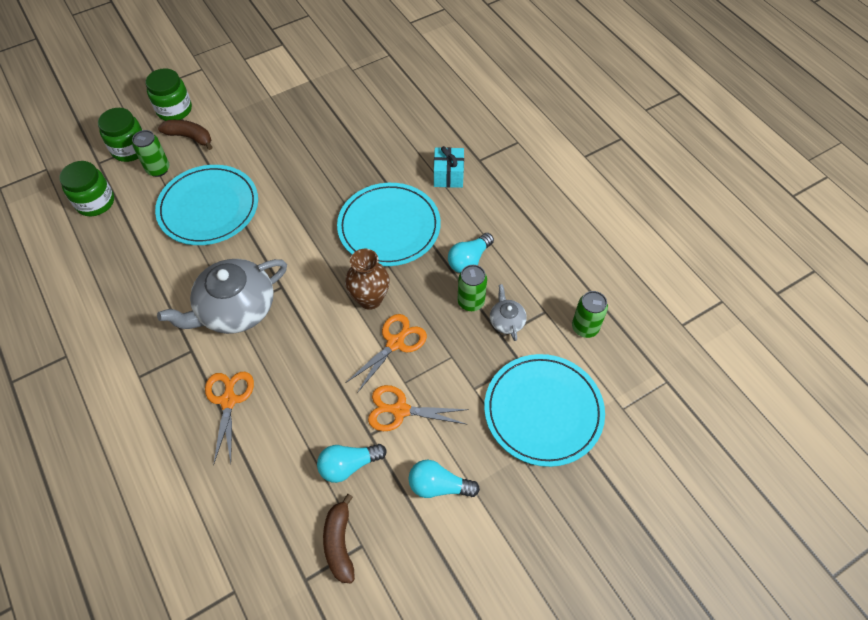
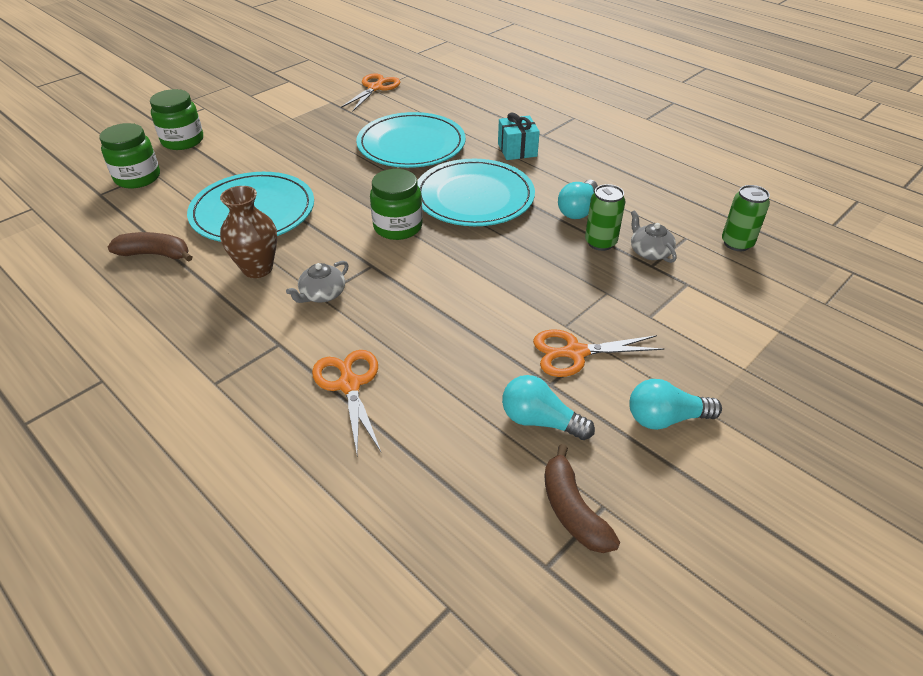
camera: 15 degrees left, 15 degrees down
green jar [59,161,114,216] -> green jar moved to [370,169,423,240]
green can [132,130,169,177] -> none
grey teapot [157,259,287,334] -> grey teapot [286,261,349,303], size x0.45
brown banana [158,120,213,150] -> brown banana moved to [108,232,193,262]
turquoise light bulb [317,444,387,483] -> turquoise light bulb turned 60 degrees clockwise [502,375,595,440]
brown vase [345,249,390,310] -> brown vase moved to [220,186,277,278]
orange scissors [346,314,427,393] -> orange scissors moved to [340,73,400,112]
turquoise plate [484,354,605,467] -> turquoise plate moved to [356,112,466,168]

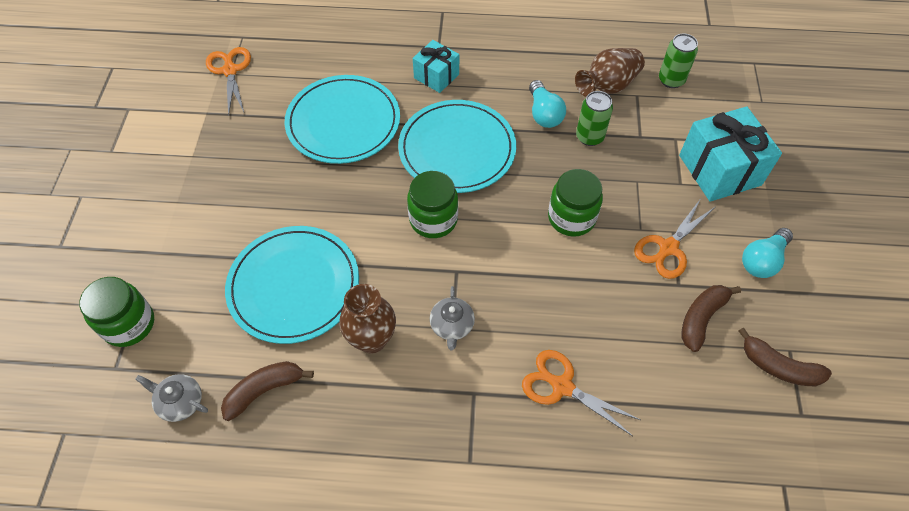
camera: 40 degrees left, 15 degrees up
green jar [150,89,203,150] -> green jar moved to [548,169,603,237]
turquoise light bulb [502,375,595,440] -> brown banana [681,285,741,352]
grey teapot [631,210,677,263] -> grey teapot moved to [135,374,208,422]
none -> brown vase [575,48,645,97]
none -> turquoise gift [679,106,782,202]

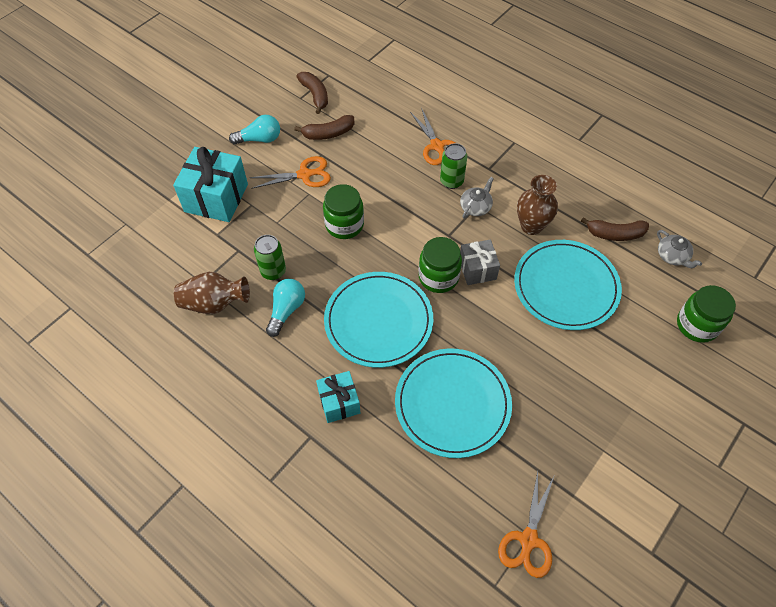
camera: 145 degrees left, 0 degrees up
green can [659,33,698,88] -> green can moved to [440,143,468,189]
none -> grey gift [460,240,500,285]

